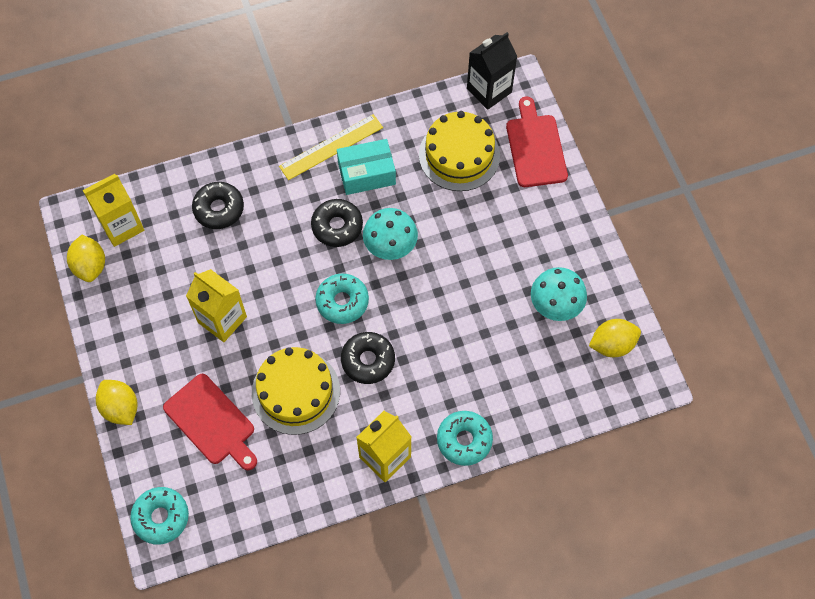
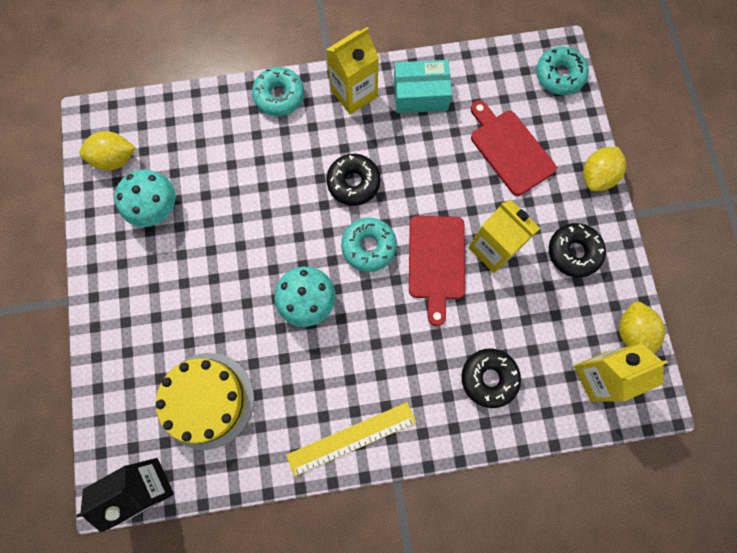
camera: 170 degrees left, 10 degrees up
yellow lemon [96,380,138,425] -> yellow lemon turned 60 degrees clockwise [583,147,626,191]
yellow cake [252,347,340,435] -> none
black donut [311,199,363,247] -> black donut moved to [549,223,606,278]
turquoise box [337,139,396,195] -> turquoise box moved to [394,60,452,113]
red cutting board [506,97,568,187] -> red cutting board moved to [409,216,465,326]

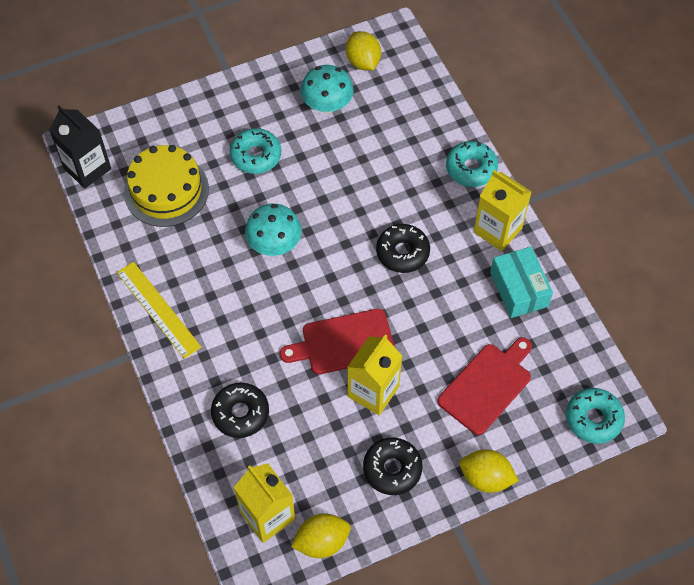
camera: 75 degrees right, 15 degrees down
turquoise donut [341,218,397,272] -> turquoise donut moved to [230,128,281,174]

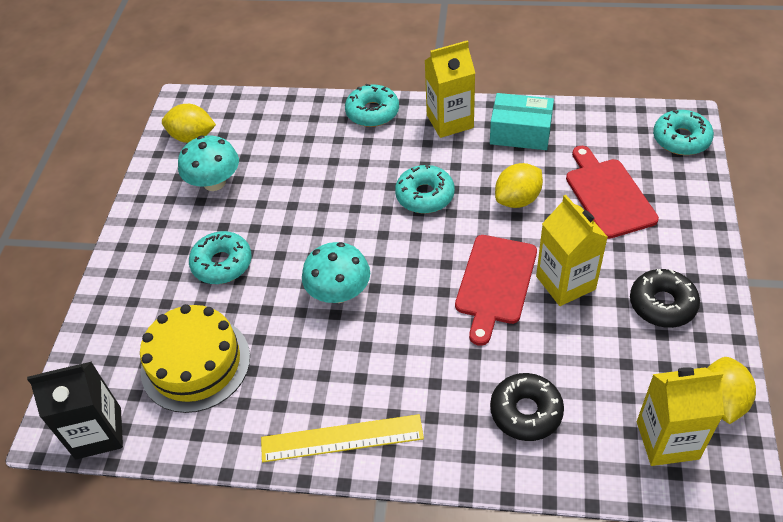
camera: 55 degrees left, 10 degrees down
black donut [376,224,430,273] -> turquoise donut [395,164,455,214]
yellow lemon [460,449,519,493] -> yellow lemon moved to [495,163,543,208]

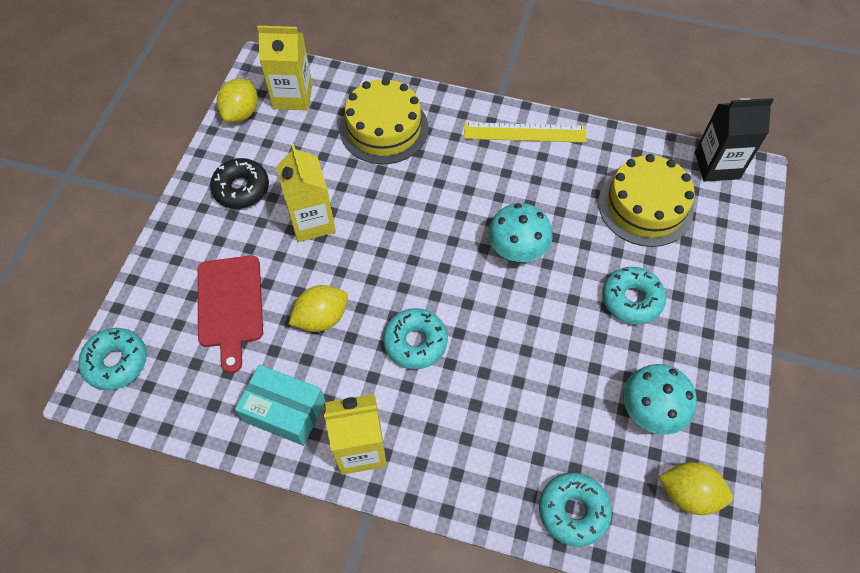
camera: 175 degrees left, 10 degrees up
turquoise donut [345,84,399,127] -> turquoise donut moved to [539,472,612,547]
red cutting board [455,235,537,346] -> none
black donut [490,373,564,441] -> yellow cake [340,78,429,164]

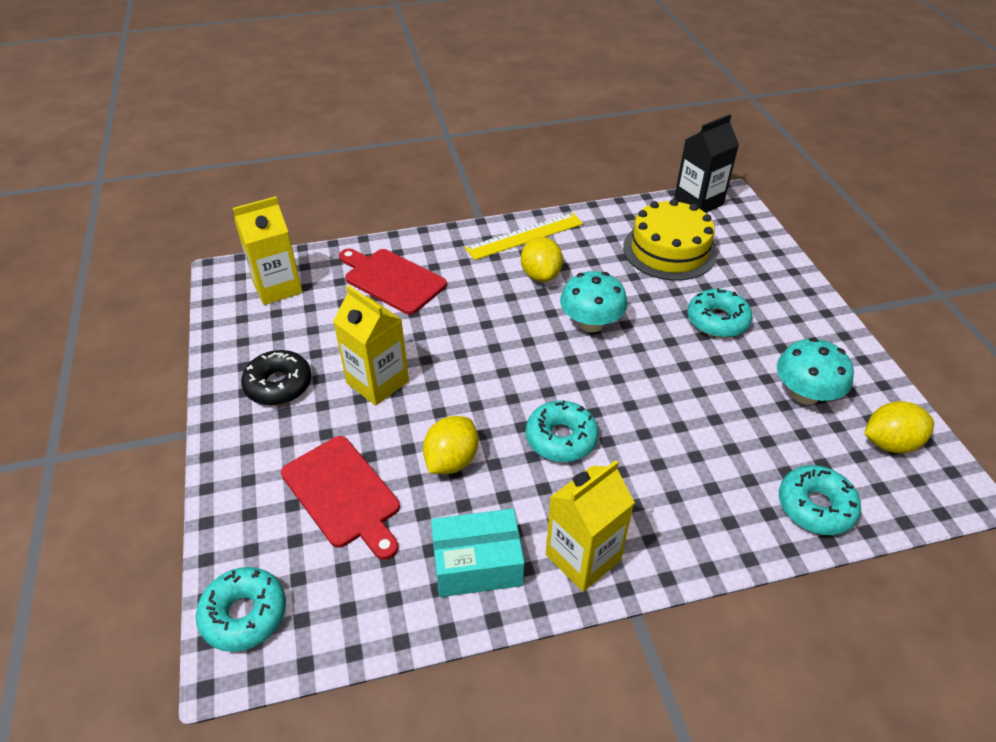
camera: 30 degrees left, 15 degrees down
yellow lemon [217,79,258,122] -> yellow lemon moved to [521,237,563,282]
yellow cake [340,78,429,164] -> red cutting board [339,249,447,315]

